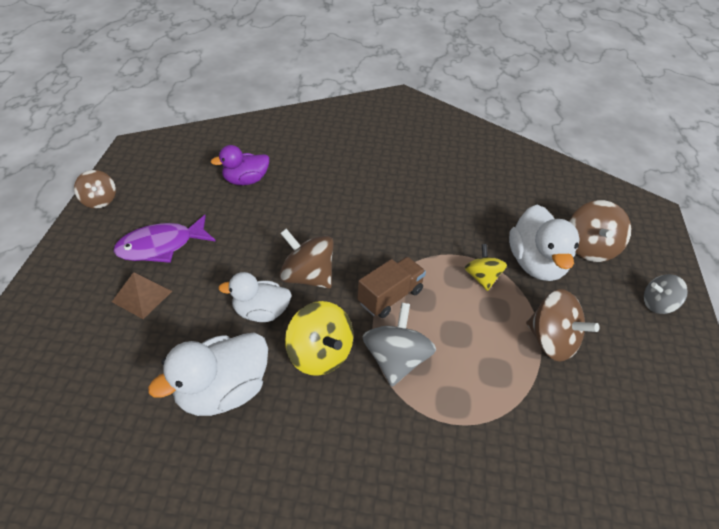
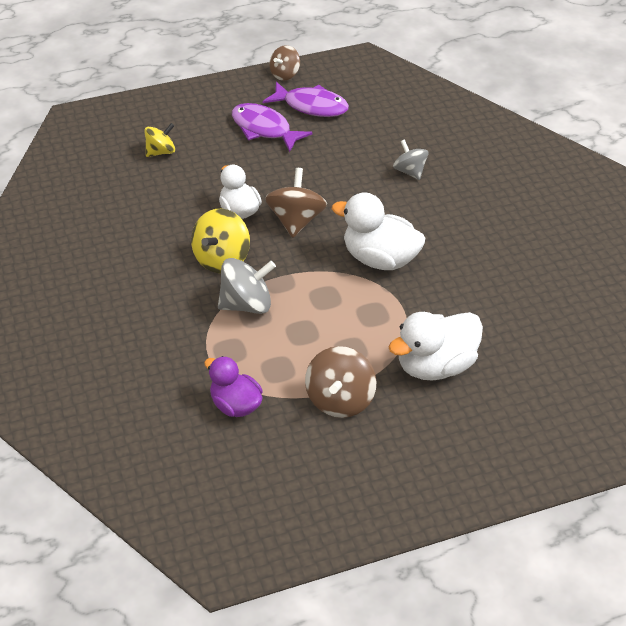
camera: 65 degrees right, 0 degrees up
brown pyramid [112,272,172,319] -> none
white duck [148,333,268,416] -> white duck moved to [332,192,425,270]
purple duck [211,145,269,185] -> purple duck moved to [204,356,263,417]
brown truck [357,257,426,318] -> none
yellow spinning top [465,244,507,291] -> yellow spinning top moved to [144,123,175,157]
brown spinning top [569,200,631,262] -> none
grey spinning top [644,274,688,314] -> grey spinning top moved to [393,139,429,180]
none -> purple fish [263,82,349,117]

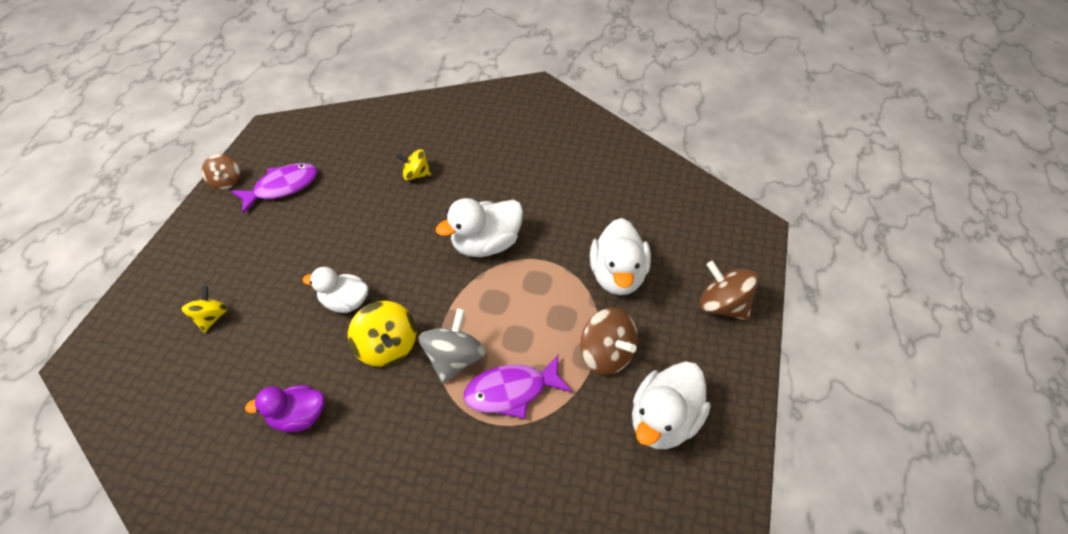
camera: 55 degrees left, 5 degrees up
purple duck [204,356,263,417] -> purple duck moved to [245,385,324,432]
purple fish [232,103,313,152] -> purple fish moved to [464,355,572,419]
brown spinning top [265,168,327,238] -> brown spinning top moved to [699,261,758,320]
grey spinning top [393,139,429,180] -> yellow spinning top [396,149,431,180]
none -> white duck [632,361,711,449]

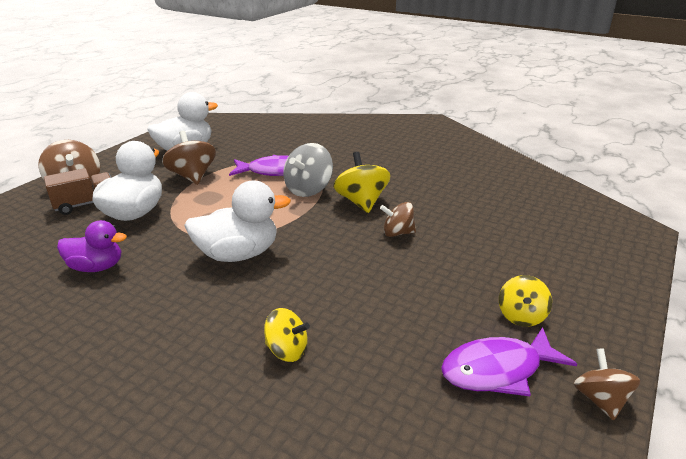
camera: 165 degrees left, 20 degrees down
yellow spinning top [181,286,228,333] -> yellow spinning top moved to [499,275,552,327]
purple duck [245,385,324,432] -> purple duck moved to [57,220,127,272]
white duck [303,267,369,313] -> brown spinning top [380,202,416,237]
none -> brown truck [44,168,111,215]

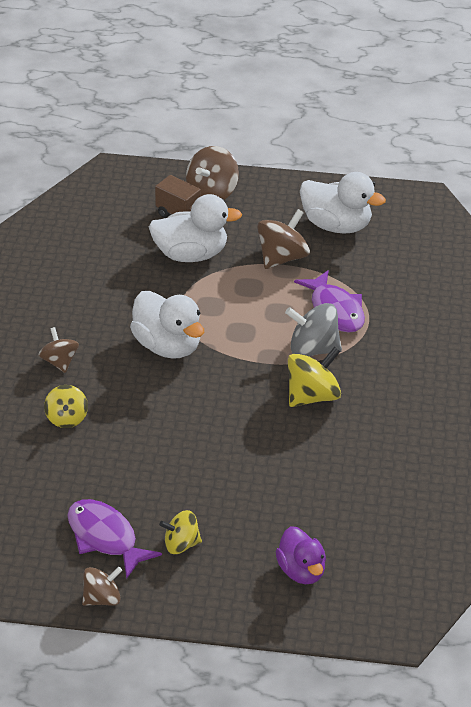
camera: 65 degrees right, 10 degrees up
purple duck [57,220,127,272] -> purple duck moved to [275,526,326,584]
brown spinning top [380,202,416,237] -> brown spinning top moved to [39,327,79,373]

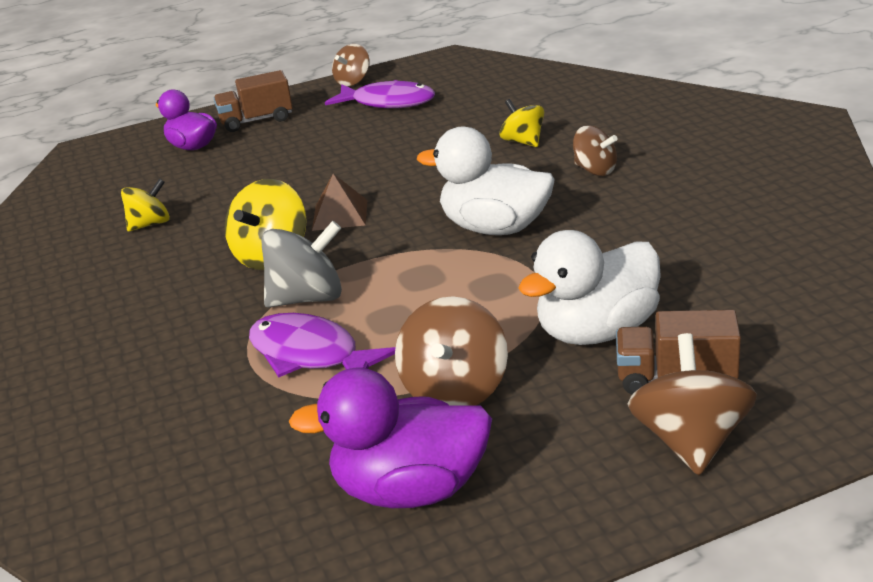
camera: 155 degrees right, 10 degrees down
yellow spinning top [159,510,202,554] -> yellow spinning top moved to [121,178,170,232]
white duck [300,172,386,234] -> purple duck [289,368,492,508]
none -> brown truck [214,70,293,132]
none -> brown pyramid [312,174,367,231]

